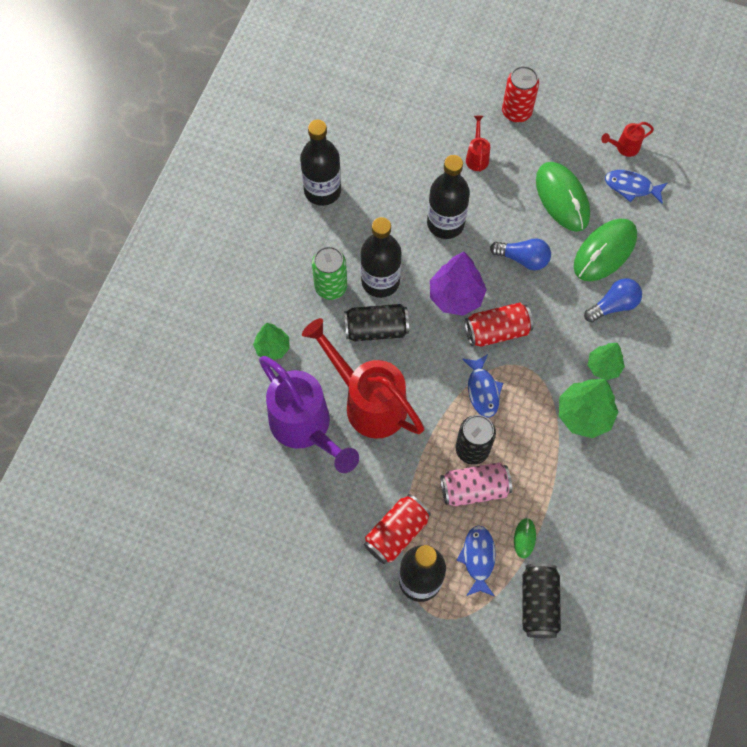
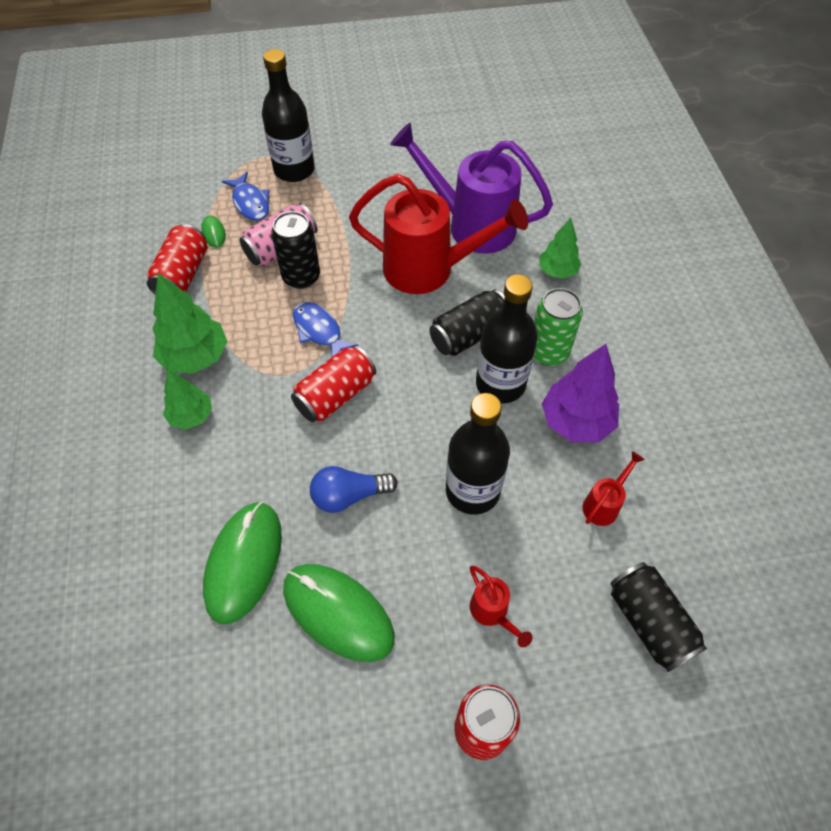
camera: 150 degrees right, 10 degrees down
black bottle [300,120,341,206] -> none
red can [364,494,431,564] -> red can moved to [147,224,208,294]
purple tree [430,252,487,316] -> purple tree moved to [542,344,619,442]
black can [522,563,561,638] -> black can moved to [610,562,707,672]
blue light bulb [584,278,642,322] -> none
red watering can [601,122,654,157] -> red watering can moved to [583,451,645,526]
blue fish [605,170,667,204] -> none

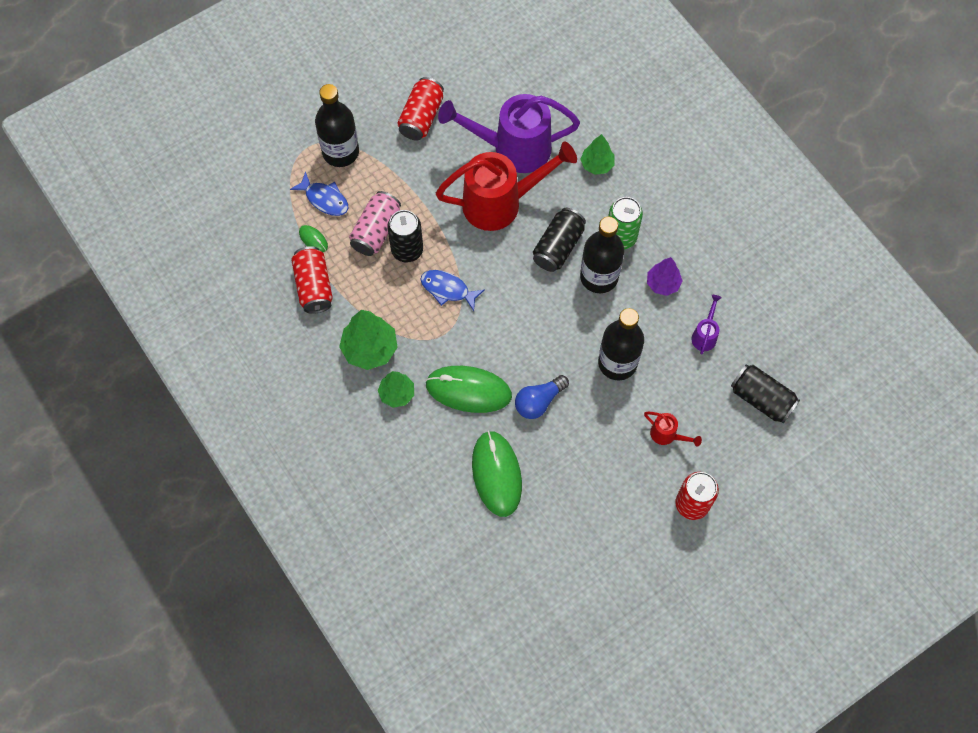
camera: 25 degrees left, 10 degrees up
green mouse [283,564,395,662] -> green mouse moved to [425,366,512,413]
red can [291,345,376,422] -> red can moved to [397,77,444,140]
purple tree [542,344,619,442] -> purple tree [647,257,683,296], size x0.63
red watering can [583,451,645,526] -> purple watering can [691,295,722,355]

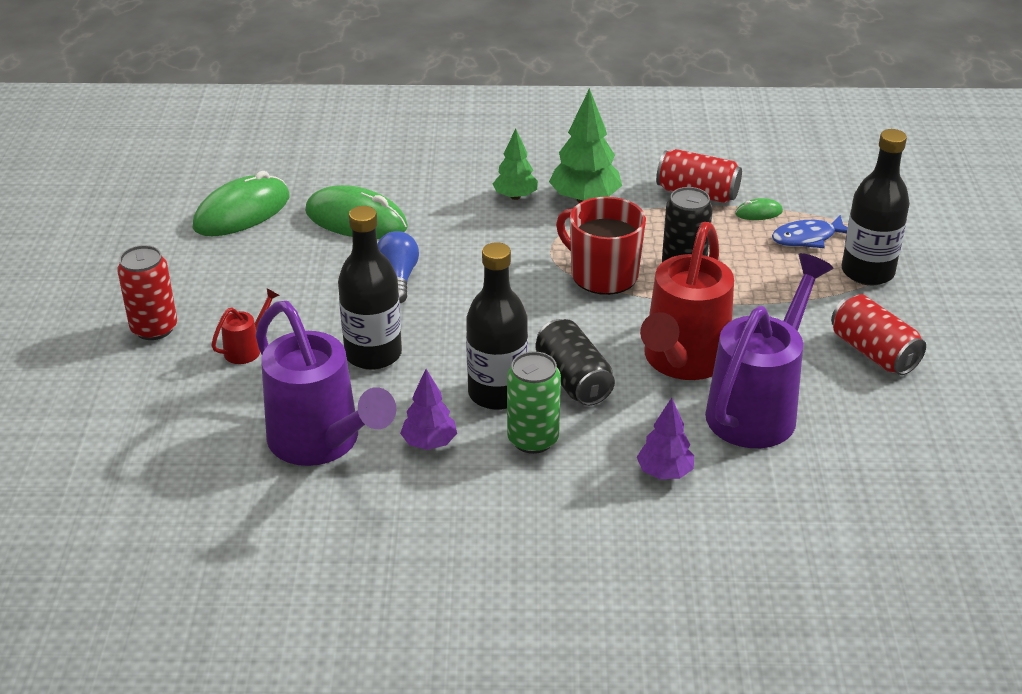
camera: 125 degrees right, 30 degrees down
pink can [349,191,401,256] -> none
blue fish [420,270,484,311] -> red mug [556,197,646,295]
green mouse [425,366,512,413] -> green mouse moved to [193,171,290,236]
green tree [580,134,614,175] -> purple tree [637,398,694,479]
red watering can [644,412,702,447] -> red watering can turned 150 degrees clockwise [211,288,280,364]
purple watering can [691,295,722,355] -> purple watering can [256,301,396,466], size x2.36
black can [731,365,800,424] -> none

